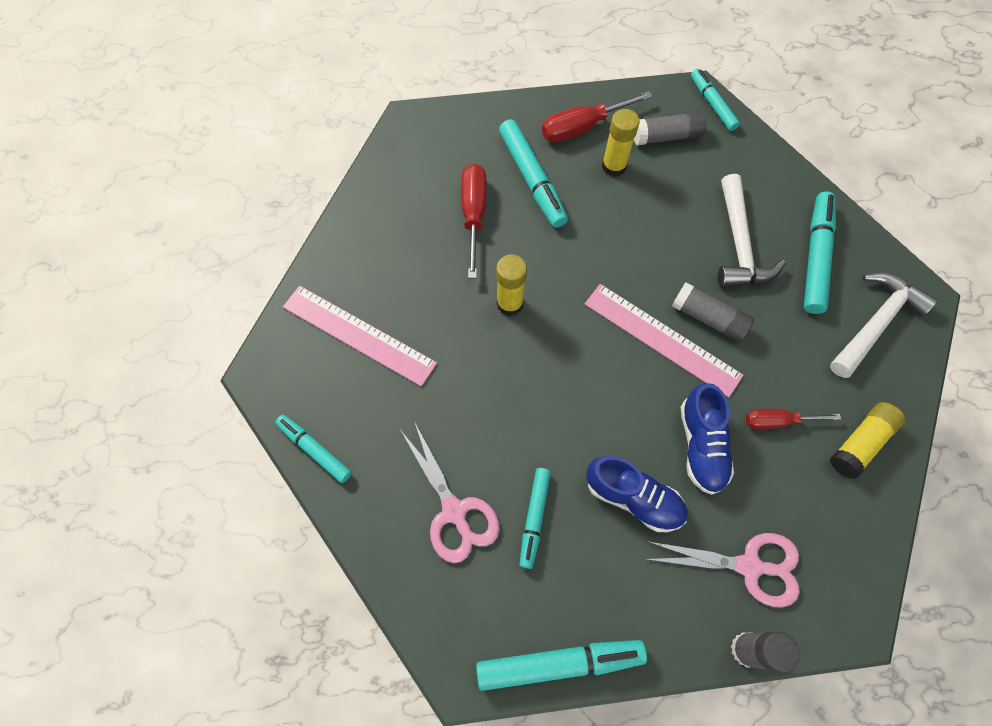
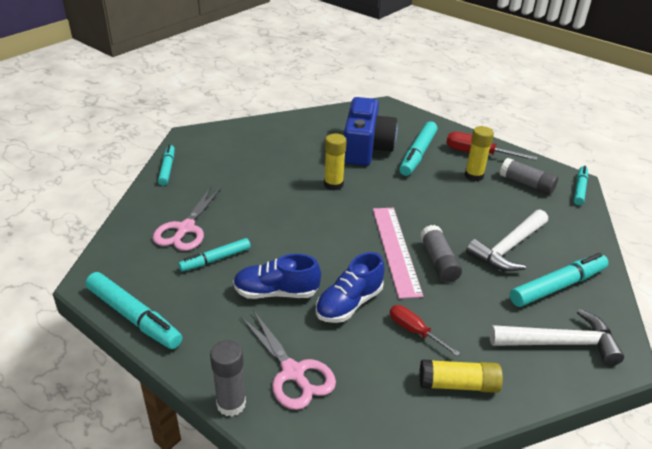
camera: 45 degrees right, 30 degrees down
pink ruler [283,286,437,387] -> none
red screwdriver [461,164,487,278] -> blue camera [344,97,398,166]
blue shoe [586,456,688,532] -> blue shoe turned 105 degrees clockwise [233,254,321,299]

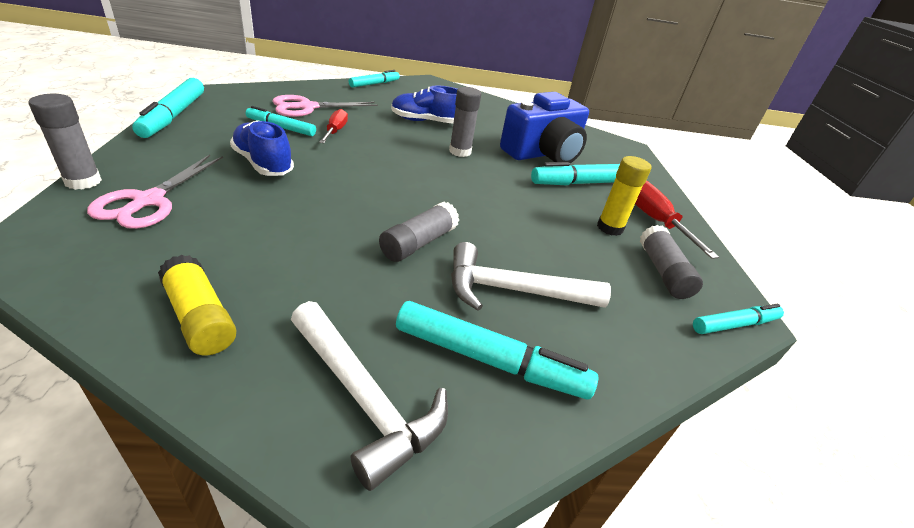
camera: 45 degrees right, 0 degrees up
blue shoe [316,252,385,323] -> blue shoe moved to [391,85,458,123]
yellow glue stick [324,133,347,190] -> grey glue stick [449,87,481,157]
pink ruler [373,208,423,299] -> none
red screwdriver [390,305,460,356] -> red screwdriver moved to [319,109,348,143]

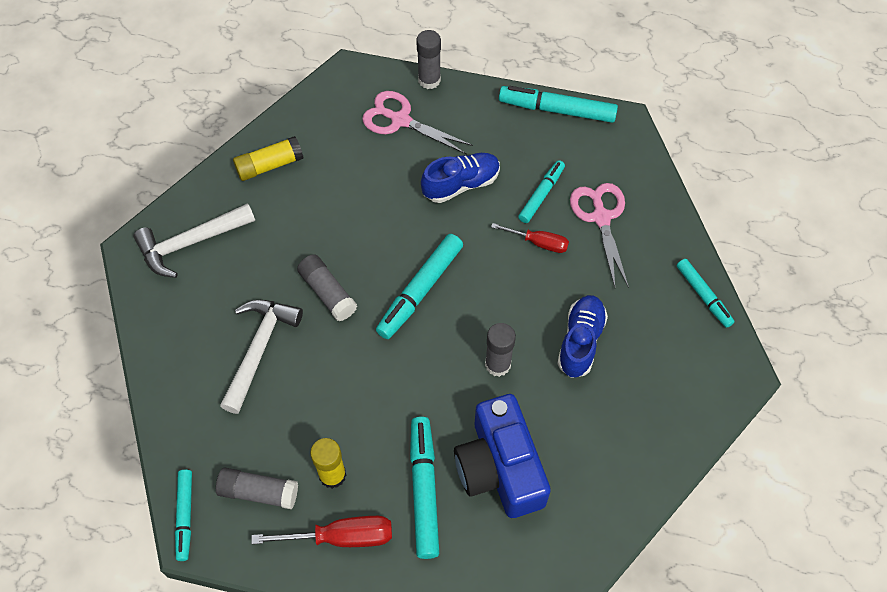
camera: 110 degrees right, 25 degrees up
turquoise marker [396,301,598,399] -> turquoise marker moved to [376,234,463,339]

